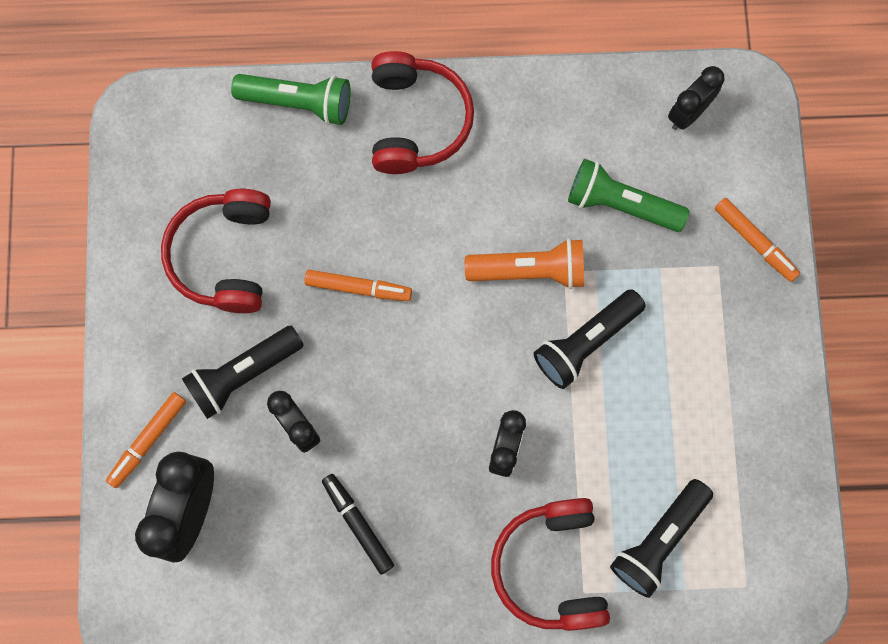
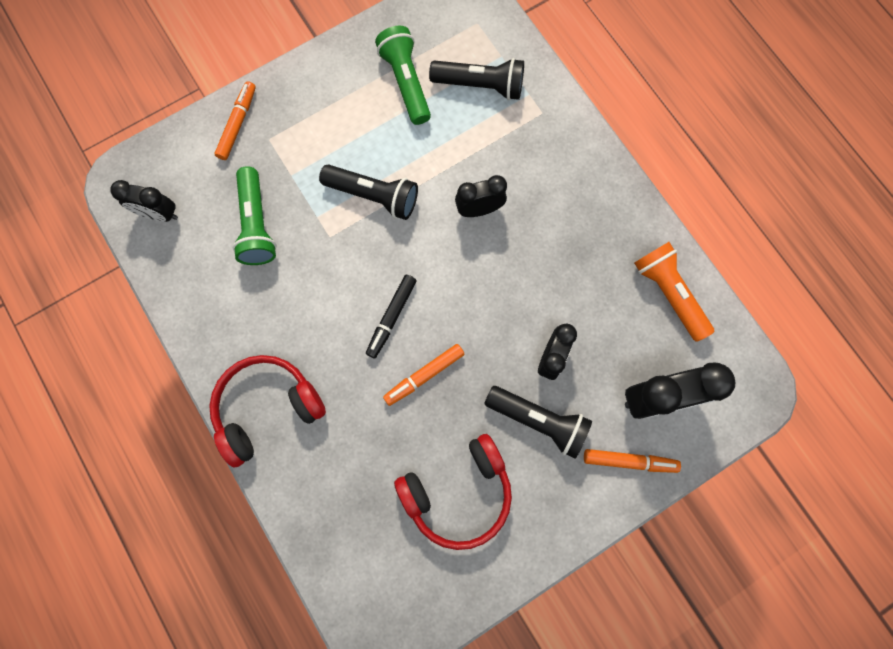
camera: 120 degrees left, 0 degrees up
green flashlight [231,74,351,125] -> green flashlight moved to [375,25,431,125]
orange marker [304,270,412,301] -> orange marker turned 105 degrees counterclockwise [383,344,464,406]
black marker [322,474,394,575] -> black marker moved to [366,275,417,358]
orange flashlight [465,238,584,289] -> orange flashlight moved to [634,242,714,342]
red headphones [491,498,610,631] -> none

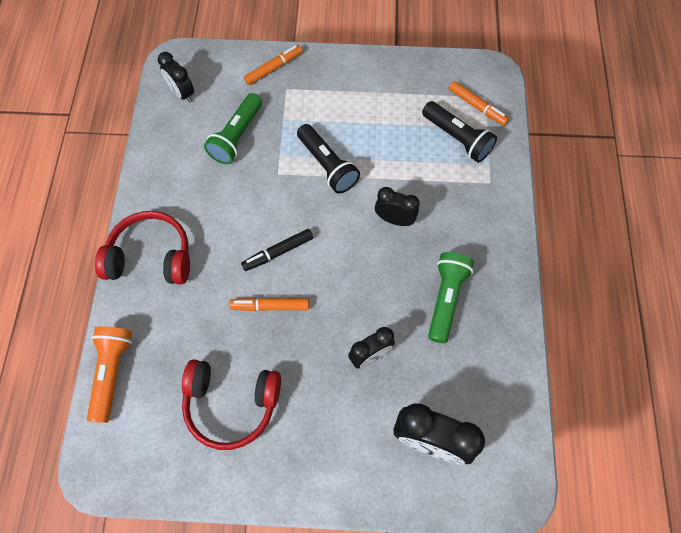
camera: 35 degrees right, 10 degrees down
green flashlight [375,25,431,125] -> green flashlight moved to [428,252,474,343]
black flashlight [484,386,592,459] -> none
orange marker [584,449,681,473] -> orange marker moved to [449,81,509,126]
orange flashlight [634,242,714,342] -> orange flashlight moved to [87,326,132,423]

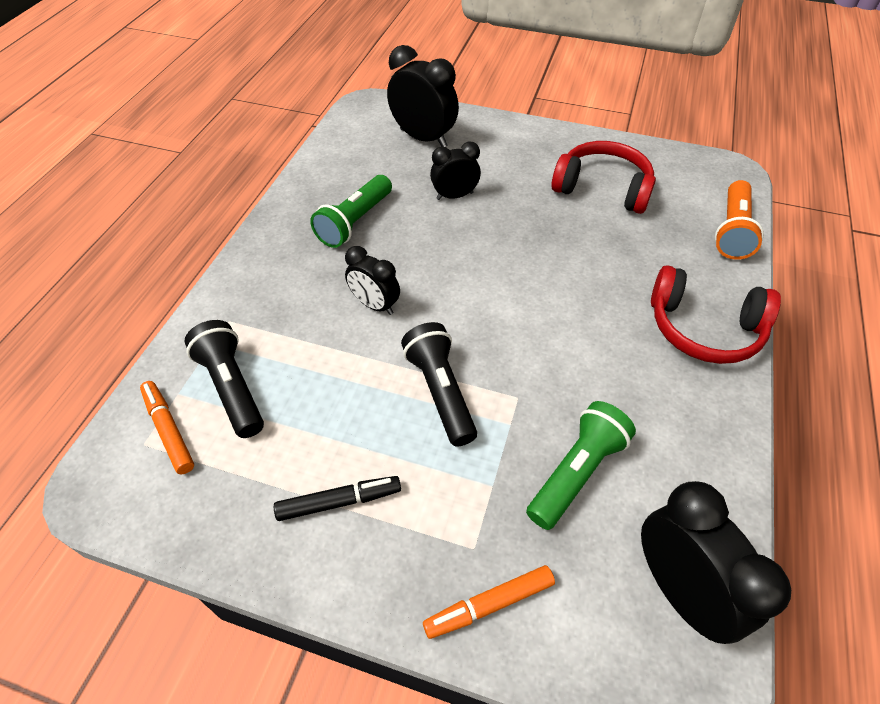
camera: 165 degrees left, 15 degrees down
black clock [158,52,194,103] -> black clock [641,481,791,644], size x1.62
orange marker [229,297,309,311] -> none
black marker [241,229,313,271] -> black marker moved to [274,476,401,521]

